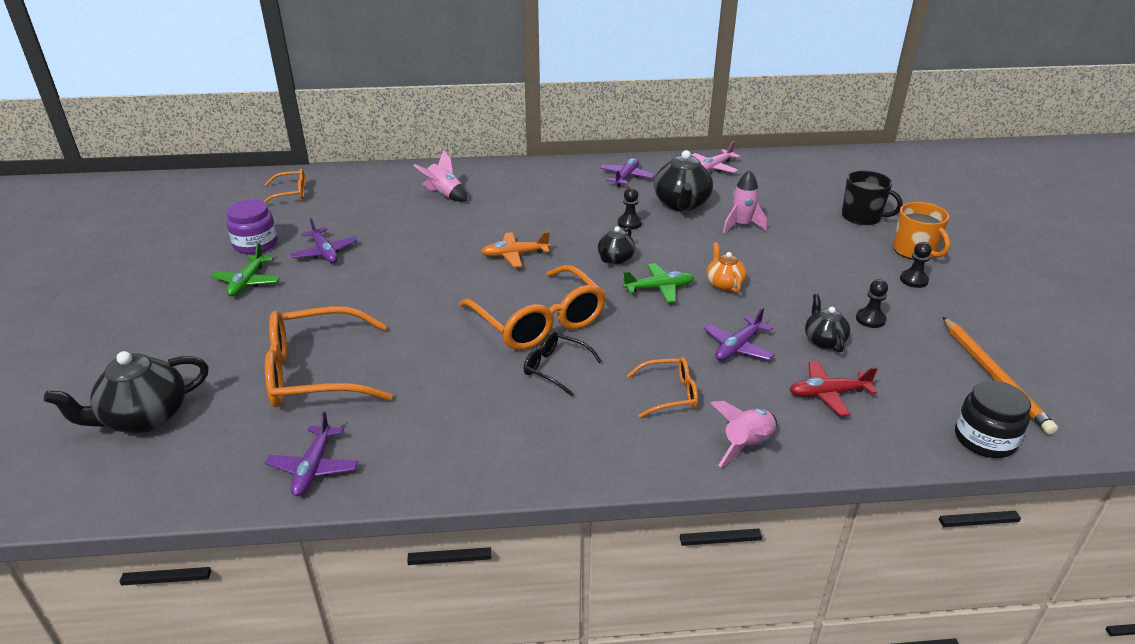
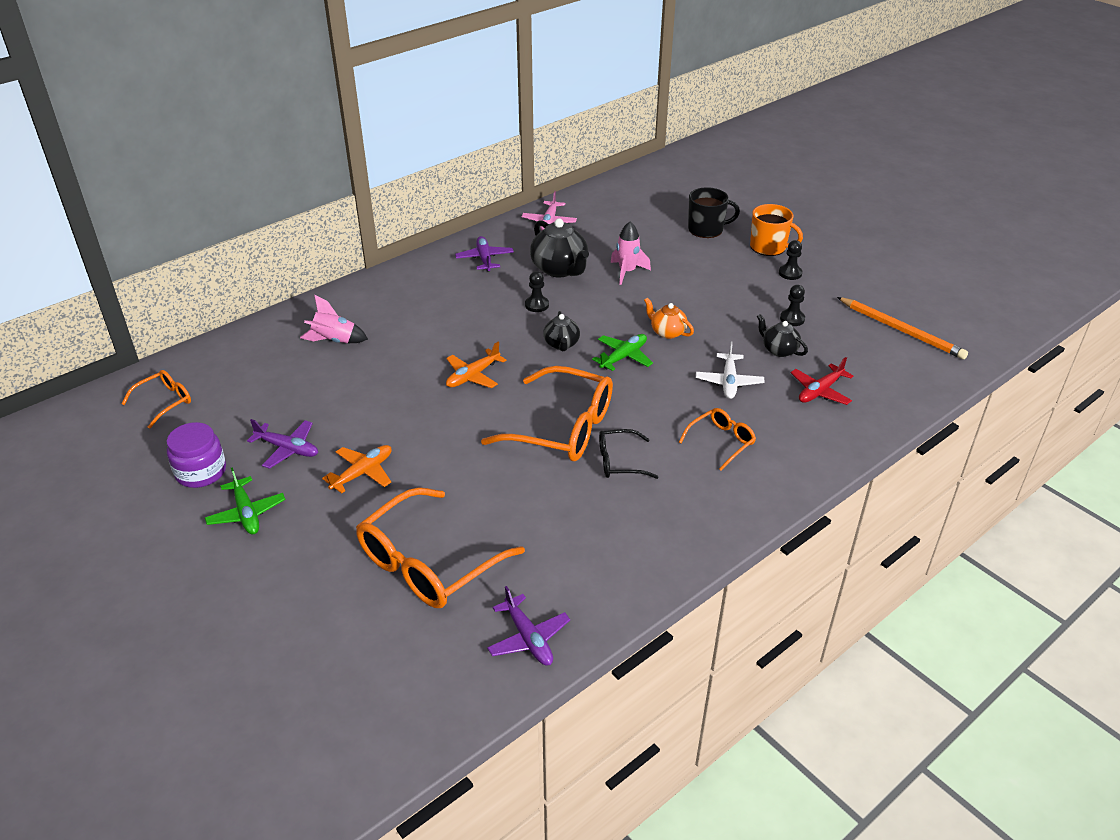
camera: 35 degrees left, 5 degrees up
black teapot [44,351,209,433] -> none
purple plane [703,308,775,361] -> white plane [696,341,764,399]
pink rocket [711,401,777,467] -> none
black jar [955,381,1031,458] -> none
none -> orange plane [322,445,392,493]

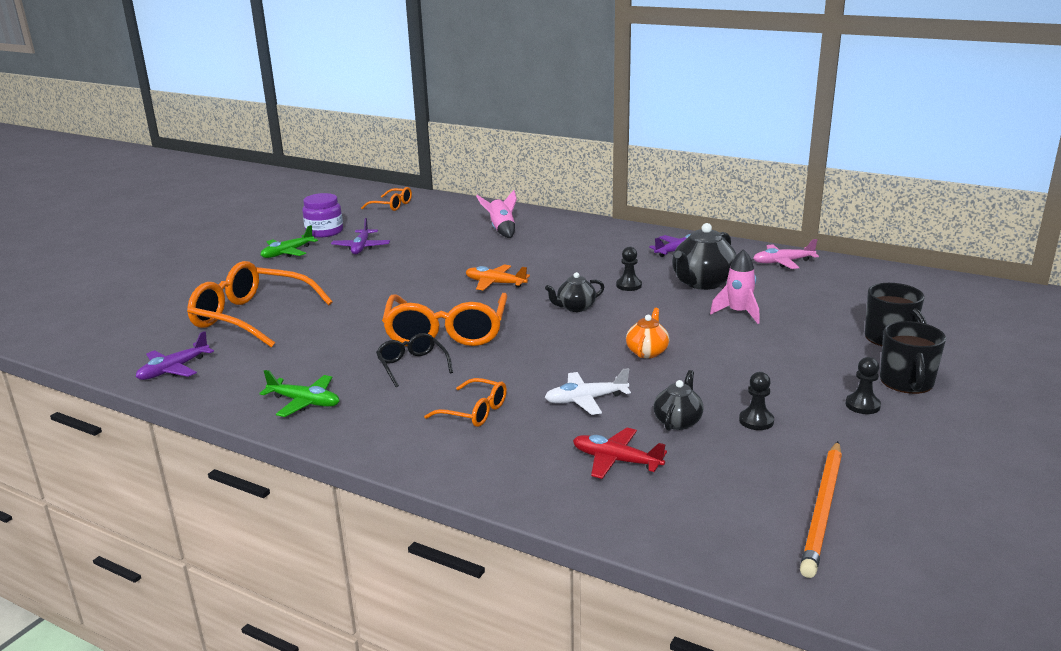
camera: 70 degrees right, 15 degrees down
orange plane [322,445,392,493] -> none
green plane [592,334,653,371] -> green plane moved to [259,370,339,417]
orange mug [750,204,803,256] -> black mug [880,321,946,394]

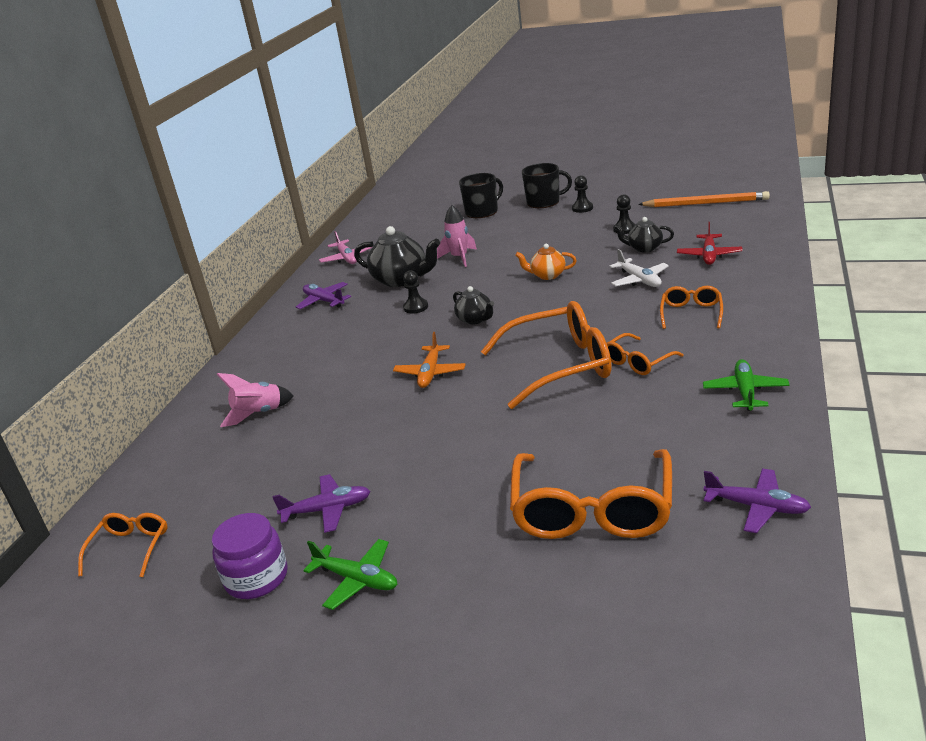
camera: 100 degrees left, 5 degrees up
black glasses [376,333,453,387] -> orange glasses [607,333,684,375]

